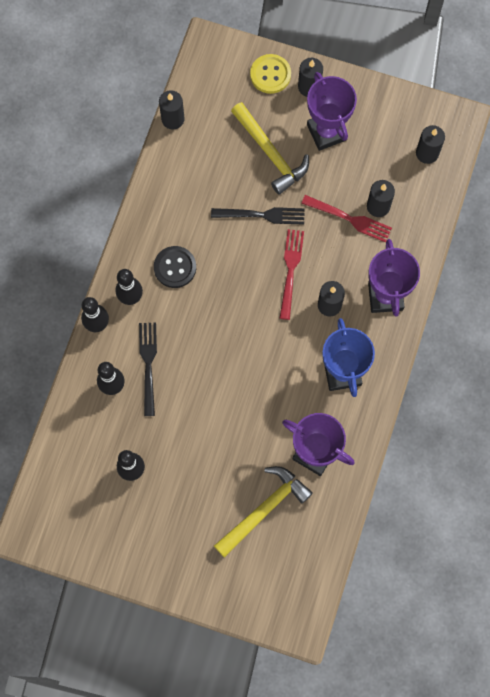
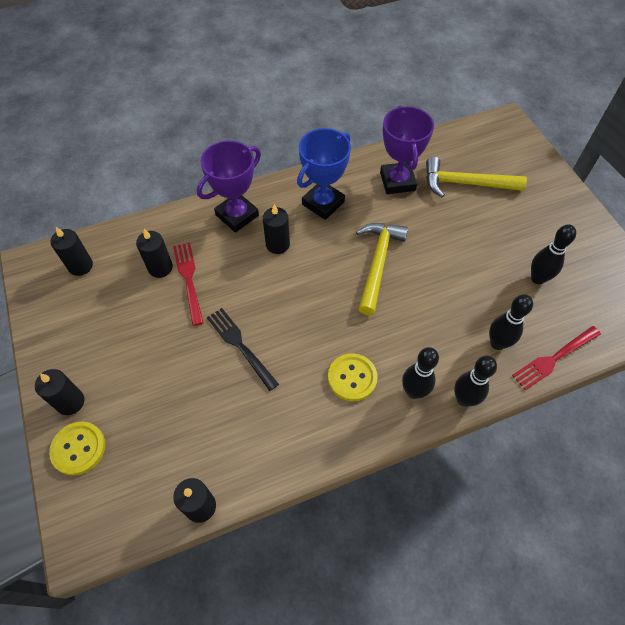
camera: 130 degrees left, 15 degrees down
black fork [139,322,157,416] -> none
black button [154,246,196,288] -> yellow button [328,353,378,401]
yellow hammer [231,102,309,195] -> yellow hammer moved to [356,223,408,315]
red fork [280,229,304,320] -> red fork moved to [512,326,601,390]
purple trophy [307,72,357,151] -> none

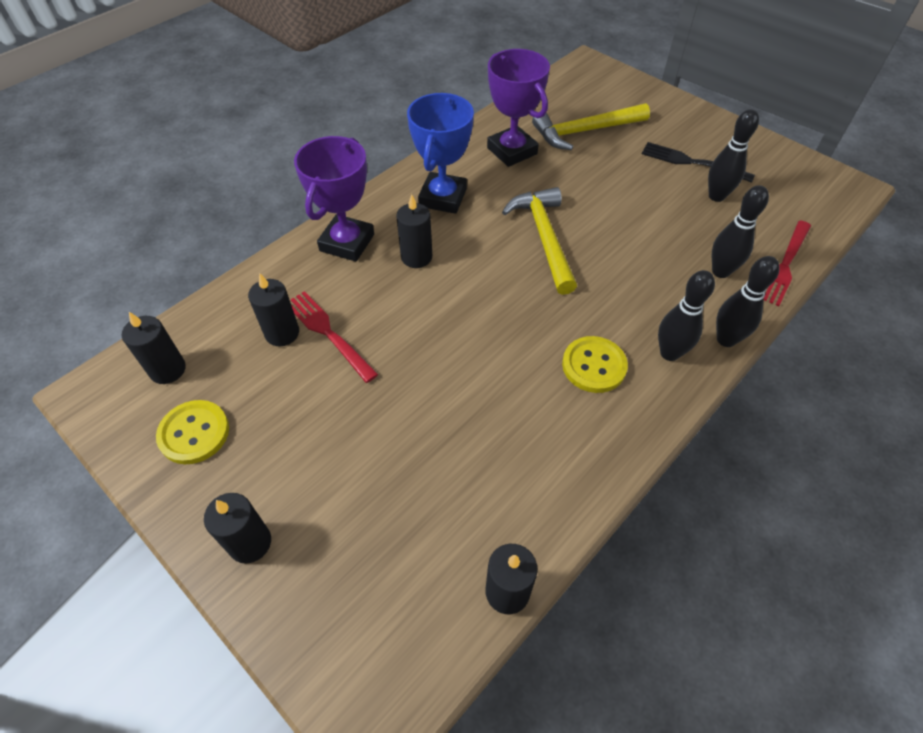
camera: 25 degrees left, 5 degrees down
yellow button [49,422,106,476] -> yellow button moved to [156,400,229,464]
black fork [207,308,279,391] -> black fork moved to [642,142,755,183]

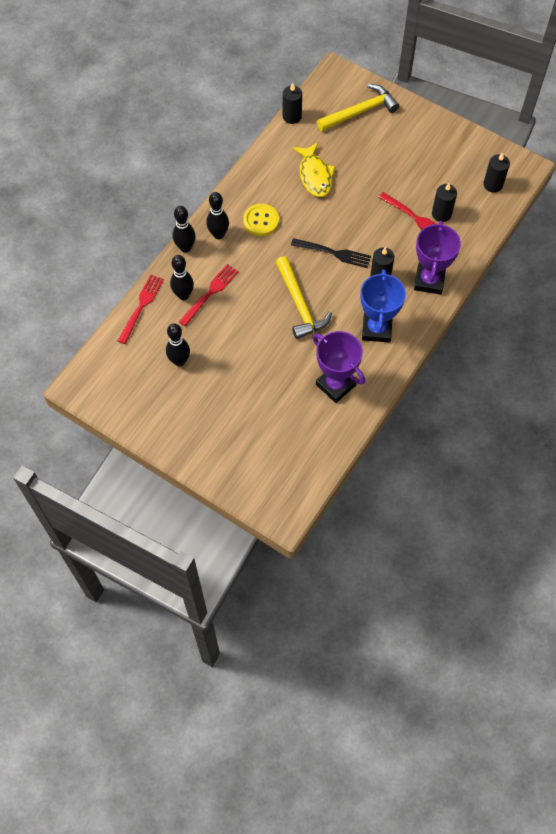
camera: 170 degrees right, 10 degrees up
yellow button [156,400,229,464] -> none
black candle [204,493,271,564] -> none
yellow hammer [532,103,650,150] -> yellow hammer moved to [317,84,399,131]
black fork [642,142,755,183] -> black fork moved to [291,238,371,268]
none -> red fork [179,264,239,326]
none -> yellow fish [293,142,335,197]

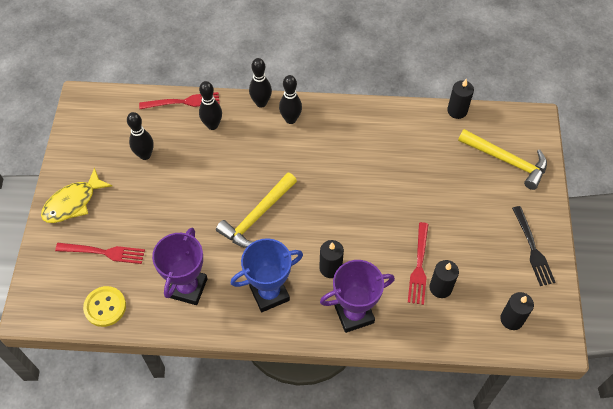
camera: 60 degrees right, 5 degrees down
red fork [179,264,239,326] -> red fork moved to [55,243,145,264]
yellow button [243,204,279,236] -> yellow button moved to [83,286,126,327]
black fork [291,238,371,268] -> black fork moved to [512,206,556,286]
yellow fish [293,142,335,197] -> yellow fish moved to [41,167,112,223]

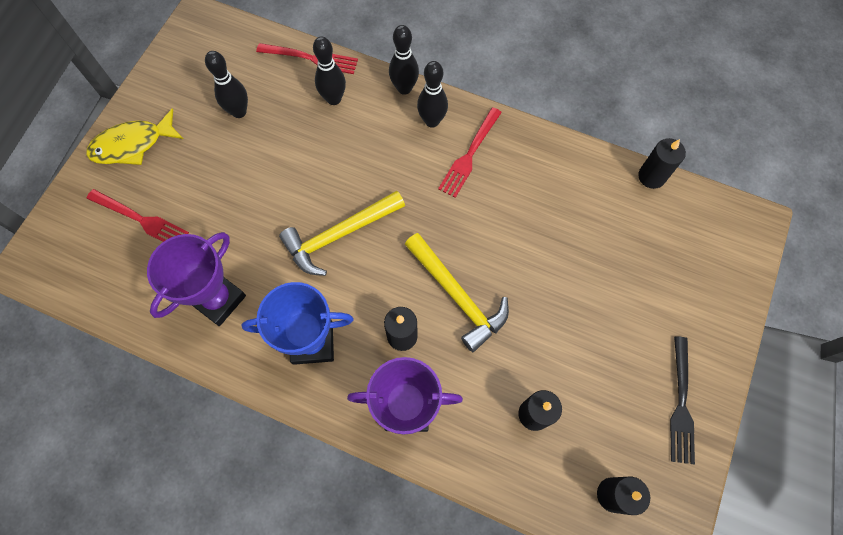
camera: 20 degrees right, 10 degrees up
yellow button [83,286,126,327] -> none
red fork [408,222,428,305] -> red fork moved to [438,107,502,198]
yellow hammer [458,129,547,190] -> yellow hammer moved to [405,233,509,352]

